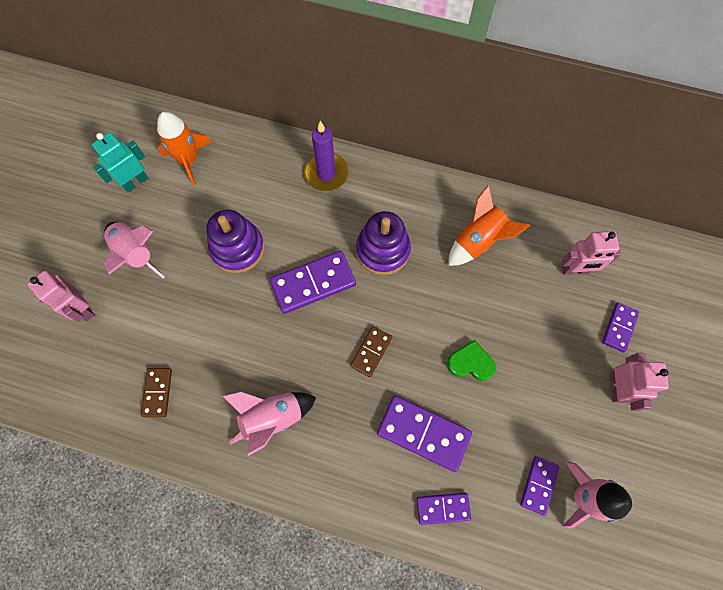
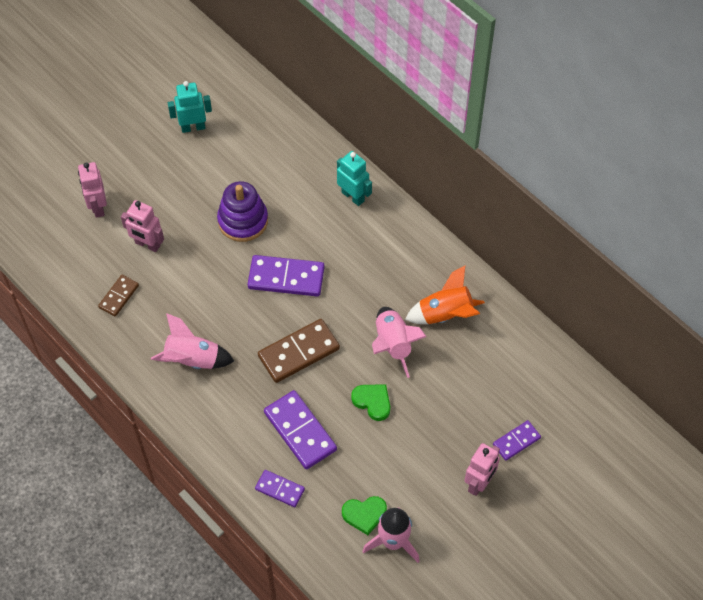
camera: 30 degrees right, 10 degrees down
pink rocket [104,222,165,278] -> pink rocket moved to [372,307,427,378]
orange rocket [157,112,211,186] -> none
purple candle [304,121,349,191] -> turquoise robot [337,151,372,206]
brown domino [350,326,392,377] -> brown domino [258,319,340,383], size x1.74
purple stacking toy [356,211,411,275] -> none
purple domino [520,456,559,516] -> green heart [342,496,387,535]
pink robot [561,231,621,275] -> pink robot moved to [121,200,164,252]

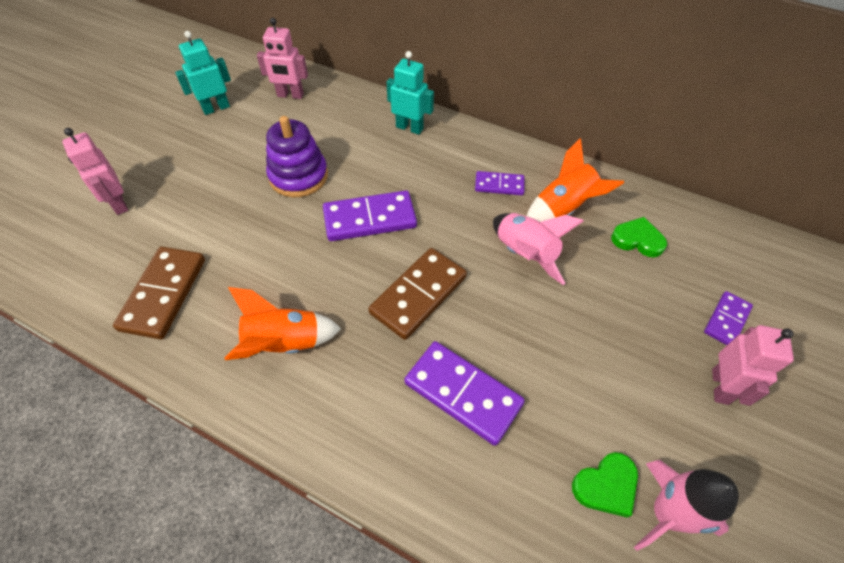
camera: 20 degrees left, 5 degrees down
brown domino [98,275,139,317] -> brown domino [113,247,205,339], size x1.74
pink robot [121,200,164,252] -> pink robot moved to [257,18,308,99]
pink rocket [151,313,234,369] -> orange rocket [225,287,341,360]
purple domino [255,470,305,507] -> purple domino moved to [475,171,524,195]
green heart [351,384,390,421] -> green heart moved to [611,217,667,257]

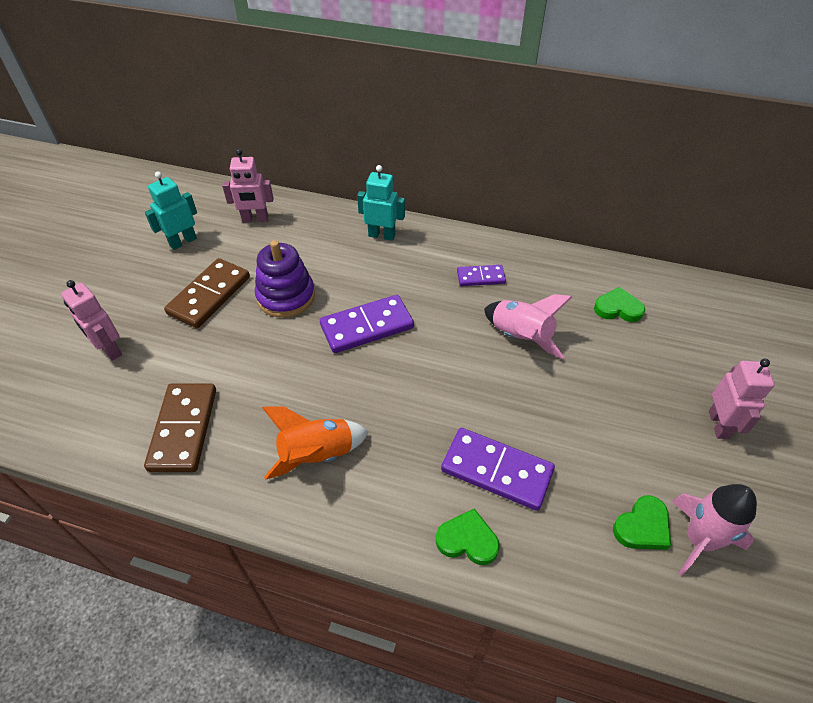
camera: 10 degrees left, 5 degrees down
brown domino [368,248,467,340] -> brown domino moved to [164,258,250,328]
orange rocket [527,138,624,222] -> none
purple domino [704,291,753,345] -> none
none -> green heart [436,508,500,565]

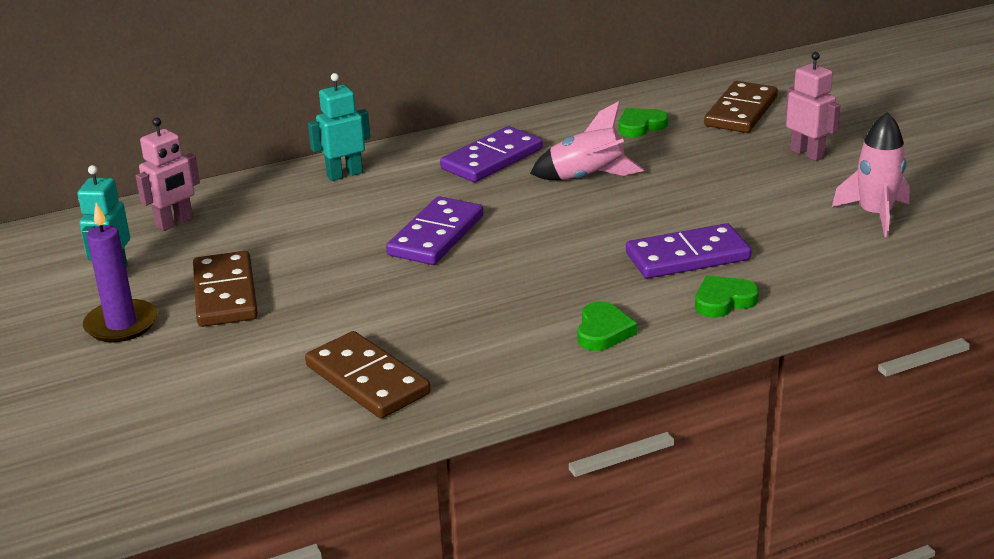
camera: 40 degrees left, 20 degrees down
pink robot [61,280,122,361] -> none
purple stacking toy [255,240,315,318] -> none
orange rocket [262,407,369,480] -> none
purple domino [457,265,506,286] -> purple domino [440,126,542,182], size x1.74
green heart [613,495,671,550] -> green heart moved to [577,301,637,351]
none -> purple candle [83,203,157,342]
none -> brown domino [704,81,778,133]

